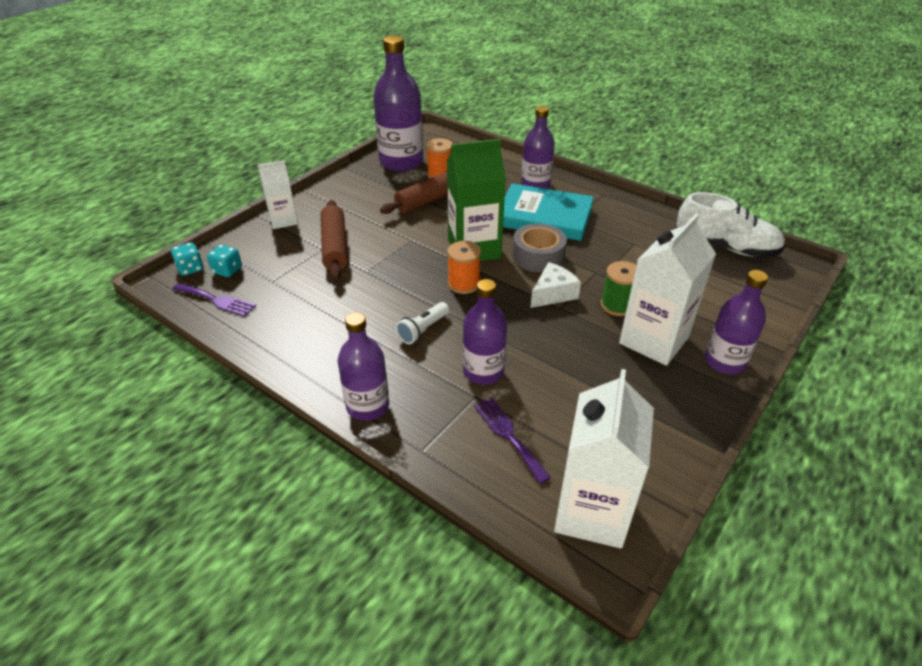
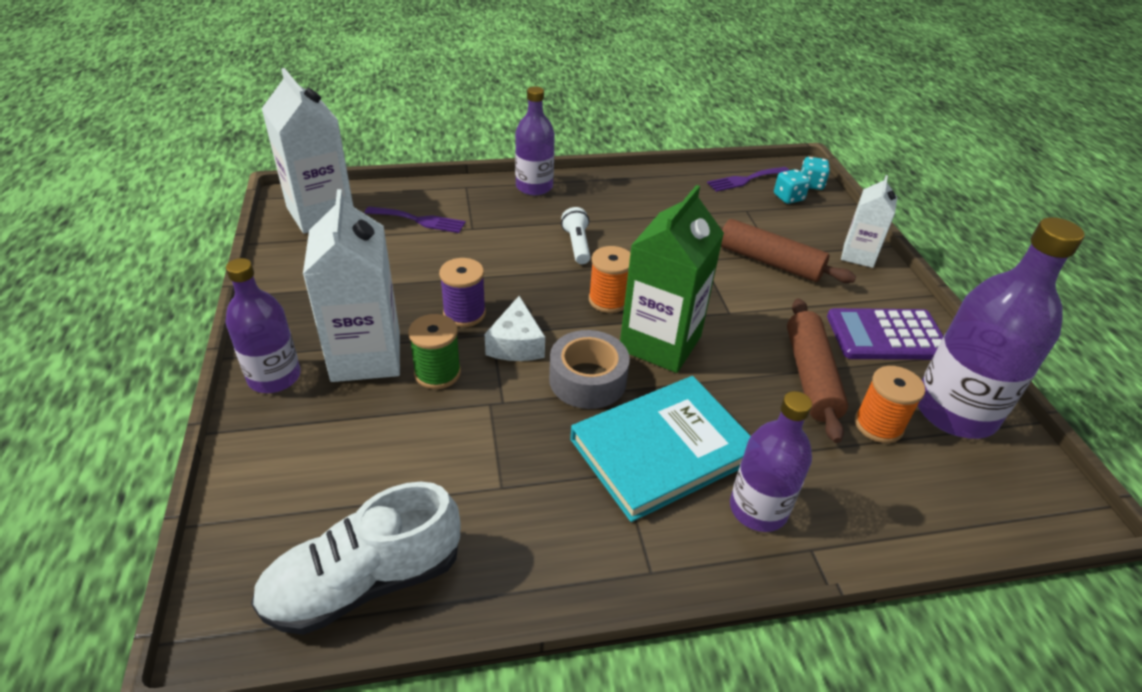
camera: 130 degrees right, 0 degrees up
purple bottle [463,279,507,385] -> none
none -> purple spool [439,258,486,327]
none -> purple calculator [827,308,944,360]

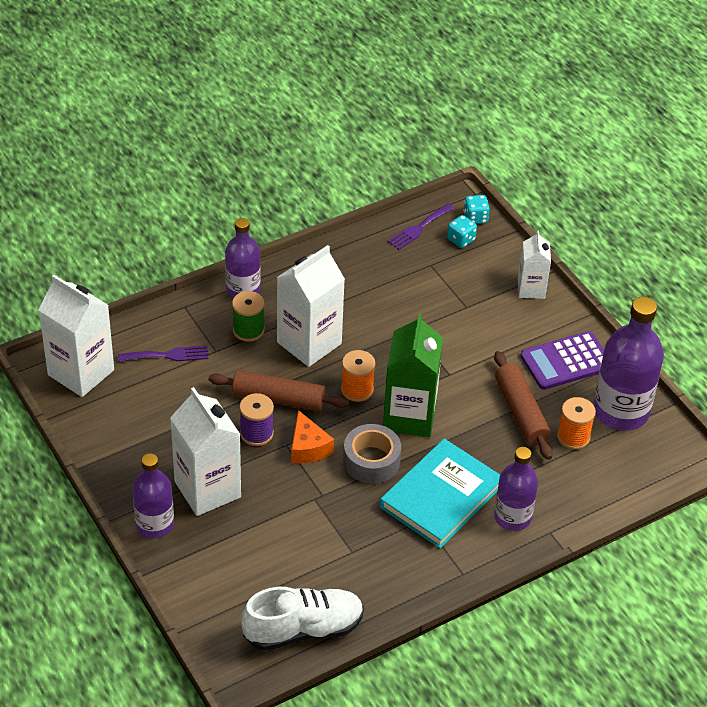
camera: 20 degrees left, 5 degrees up
white shoe [251,482,460,635] -> white shoe turned 150 degrees counterclockwise [241,587,364,651]
green spool [408,314,461,389] -> green spool moved to [232,291,265,342]
white cheese [485,296,545,361] -> orange cheese [291,410,334,464]
white flashlight [561,207,590,264] -> white carton [277,245,345,367]
brown rolling pin [719,219,856,283] -> brown rolling pin moved to [208,370,349,411]

